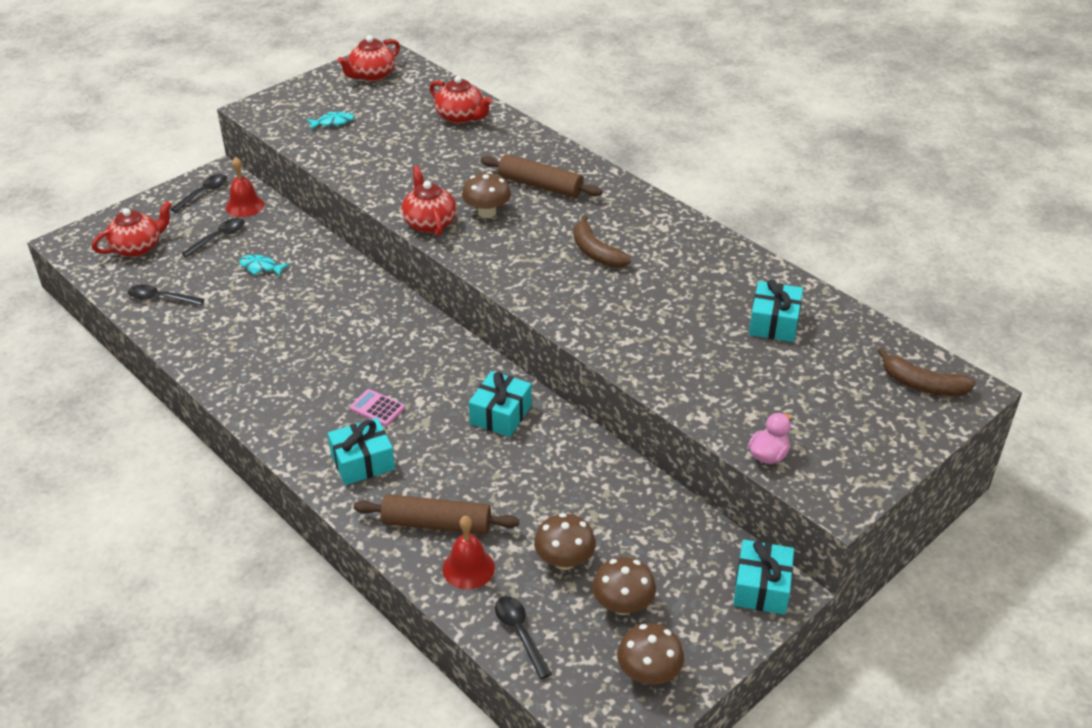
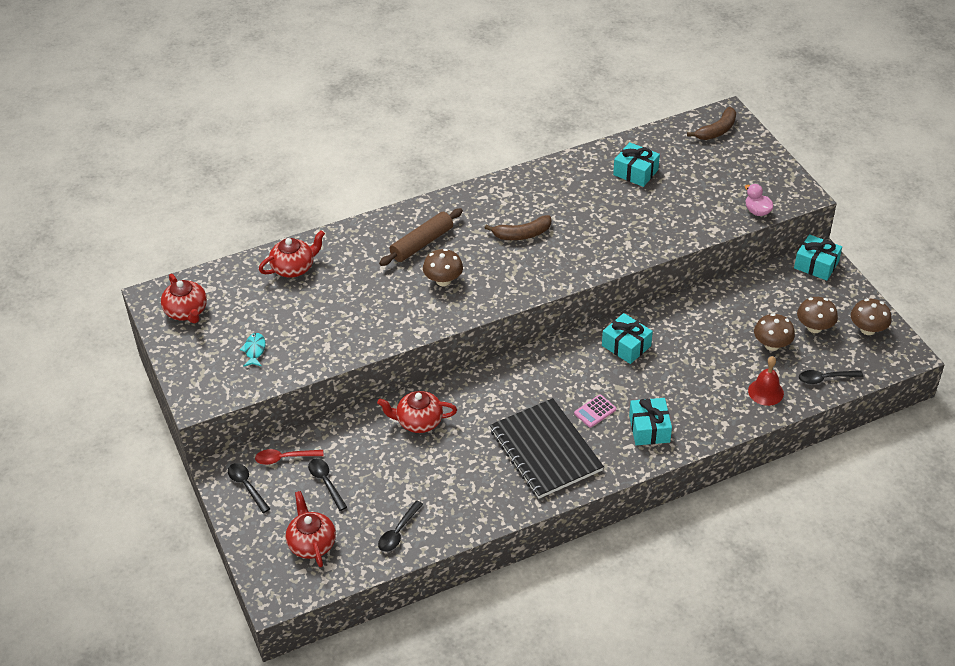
camera: 70 degrees left, 5 degrees up
red bell [226,157,264,217] -> red spoon [255,449,324,465]
turquoise fish [239,255,290,276] -> none
brown rolling pin [354,494,519,534] -> none
red teapot [401,166,457,236] -> red teapot moved to [377,391,457,433]
none -> black notebook [490,398,604,499]

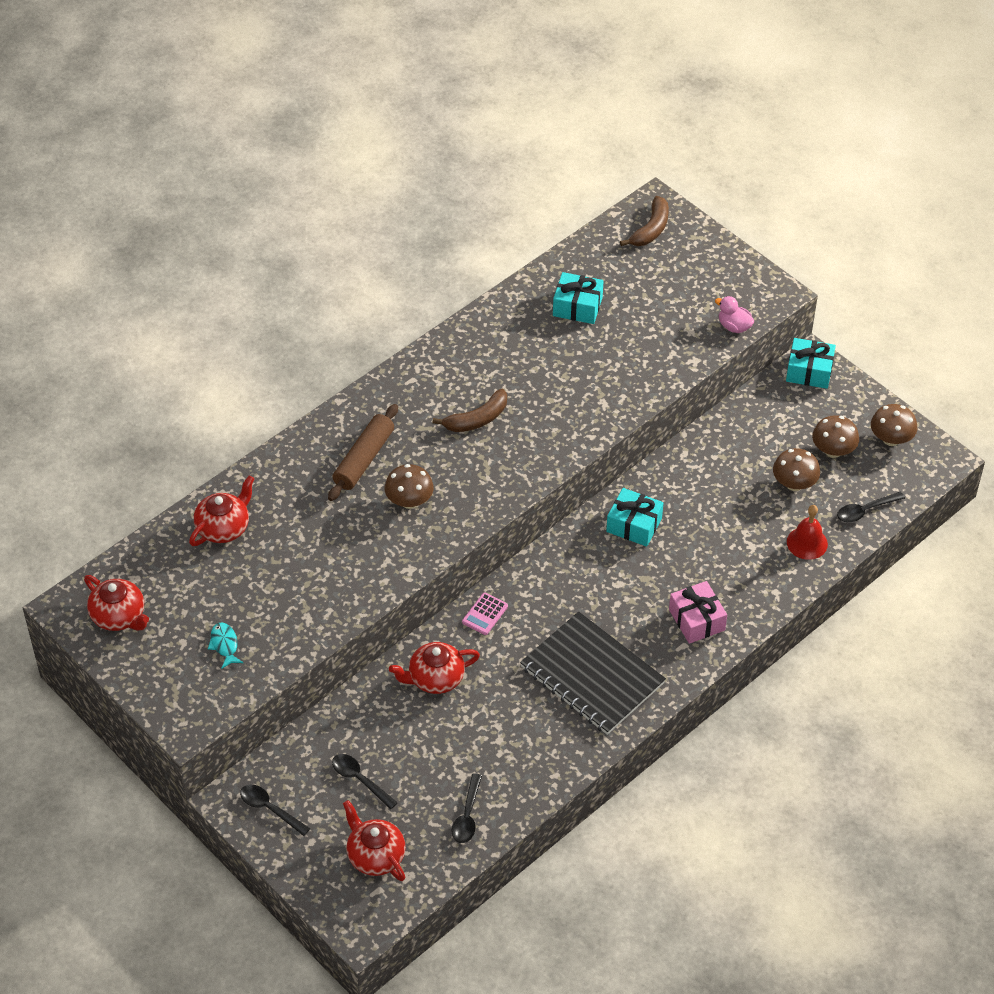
camera: 20 degrees left, 5 degrees up
red spoon [255,449,324,465] -> none
pink calculator [574,395,616,428] -> pink calculator moved to [462,593,508,635]
turquoise gift [629,398,672,445] -> pink gift [669,581,727,644]

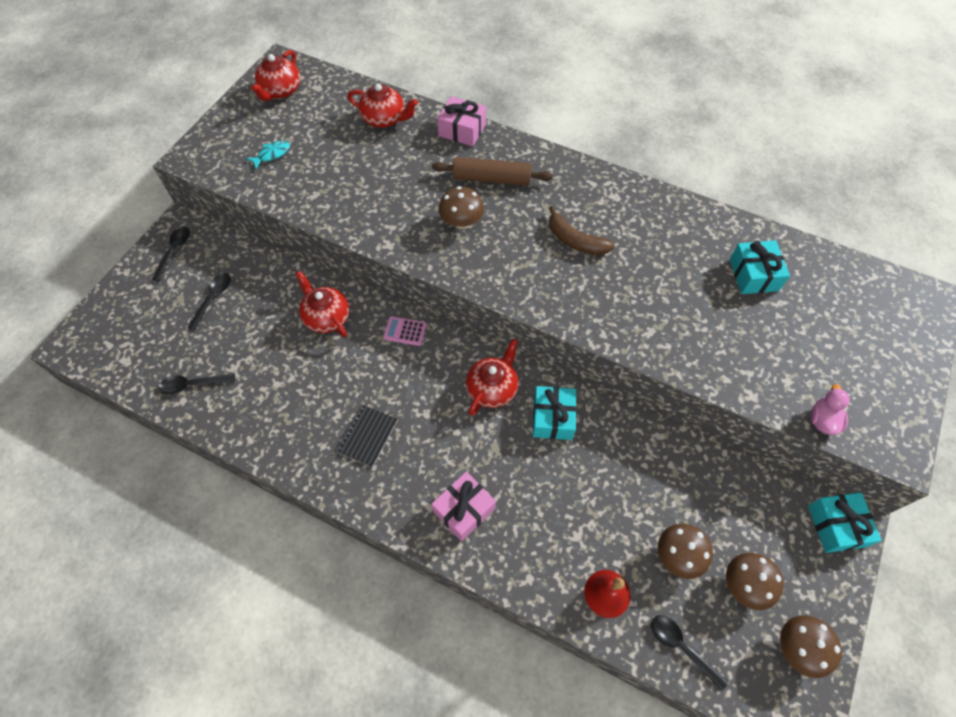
camera: 70 degrees right, 10 degrees up
red teapot [343,800,406,881] -> red teapot moved to [466,339,518,416]
black notebook [520,611,666,735] -> black notebook [336,405,397,468], size x0.48
brown banana [620,196,669,246] -> none
none -> pink gift [437,96,486,146]

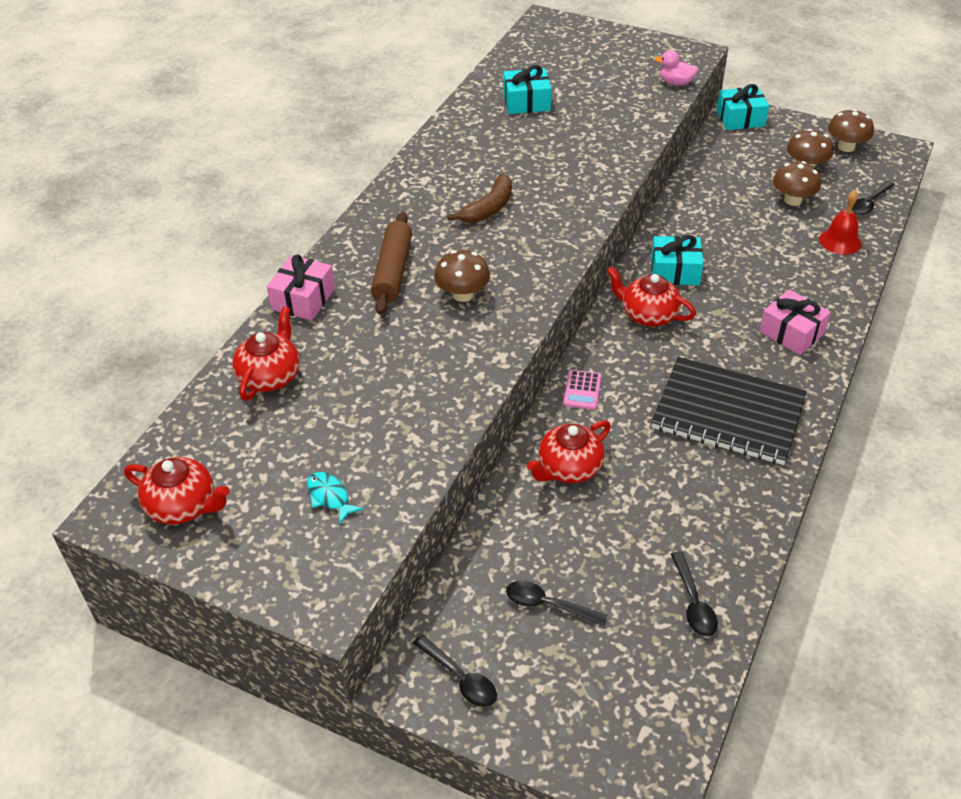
camera: 90 degrees left, 15 degrees down
black spoon [152,227,190,281] -> black spoon turned 150 degrees counterclockwise [413,635,497,707]
black notebook [336,405,397,468] -> black notebook [651,357,807,465], size x2.07

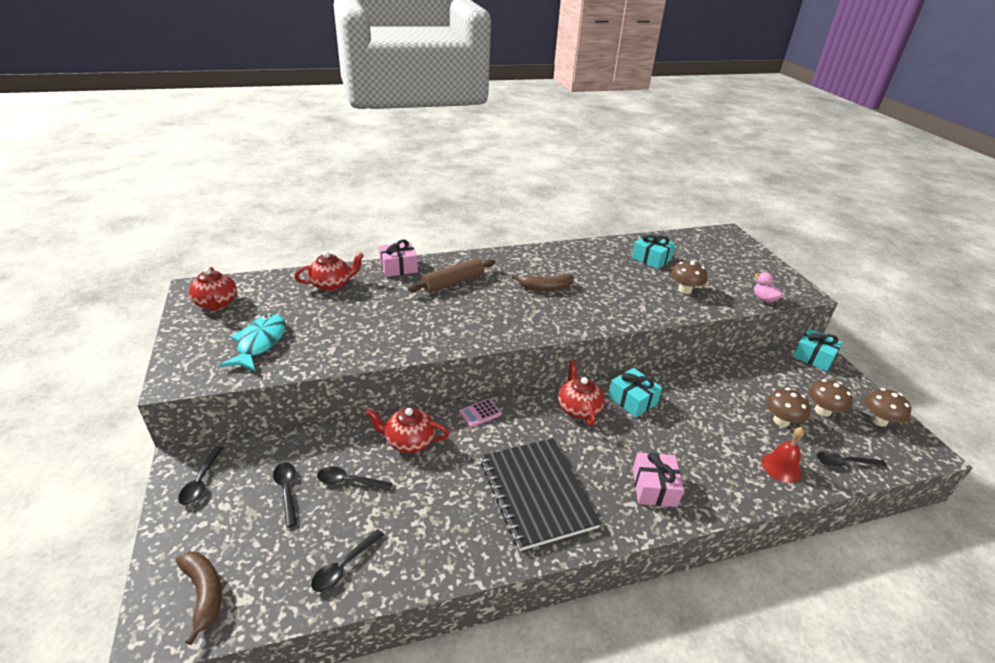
camera: 45 degrees right, 10 degrees down
turquoise fish [307,472,364,524] -> turquoise fish [219,314,286,372], size x1.89
brown mushroom [434,250,490,302] -> brown mushroom moved to [671,261,707,294]
none -> brown banana [176,552,222,645]
none -> black spoon [317,467,393,491]

